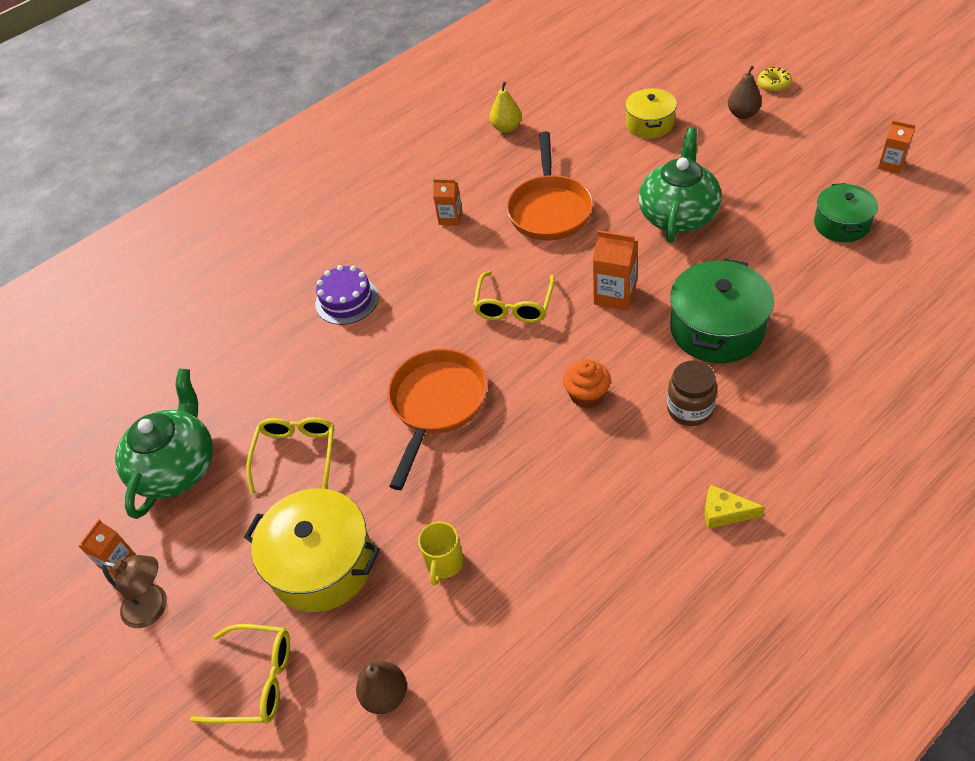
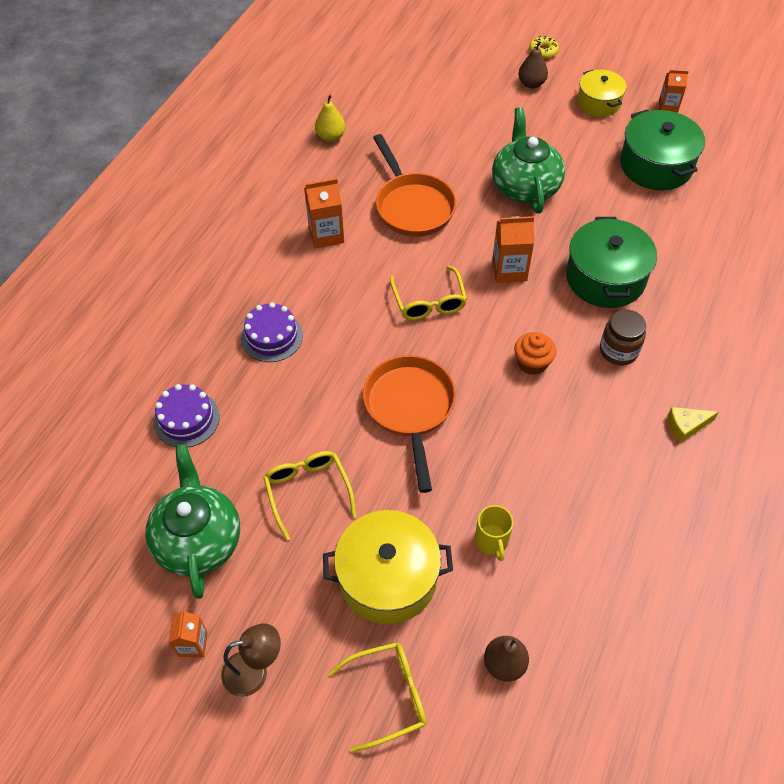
camera: 30 degrees left, 5 degrees up
orange carton [433,179,462,226] -> orange carton [304,178,344,248], size x1.53
yellow pot [625,88,677,139] -> yellow pot moved to [578,70,627,117]
green pot [814,183,878,242] -> green pot [620,109,705,190], size x1.59
none -> purple cake [154,384,220,448]

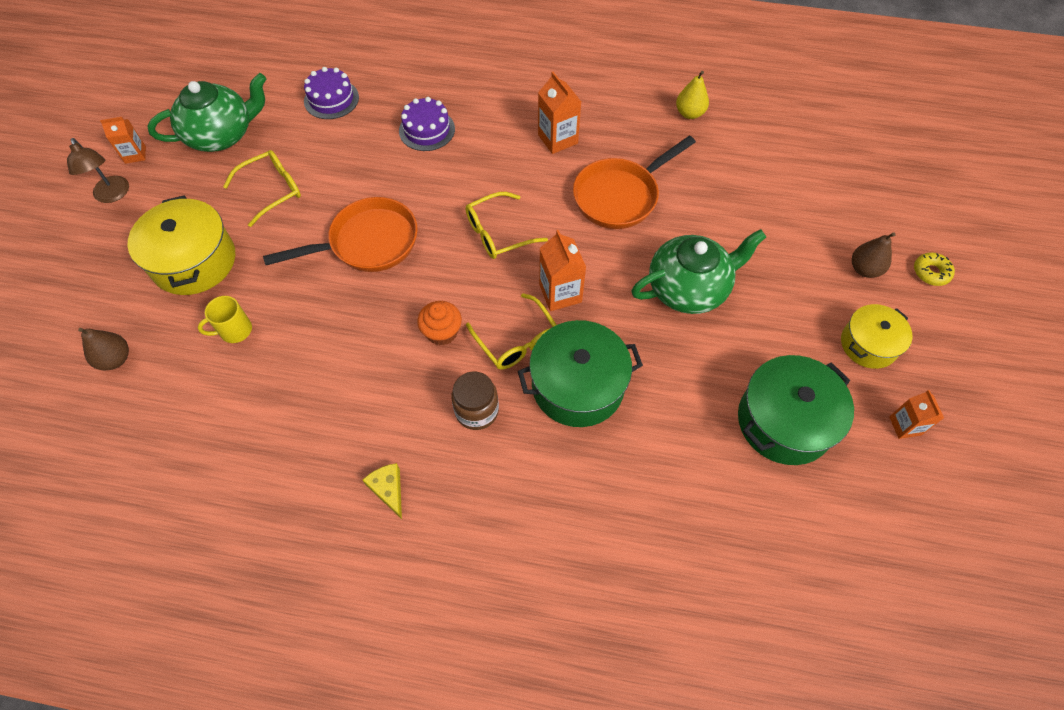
camera: 75 degrees right, 5 degrees up
yellow glasses [328,642,426,753] -> yellow glasses moved to [466,293,556,370]

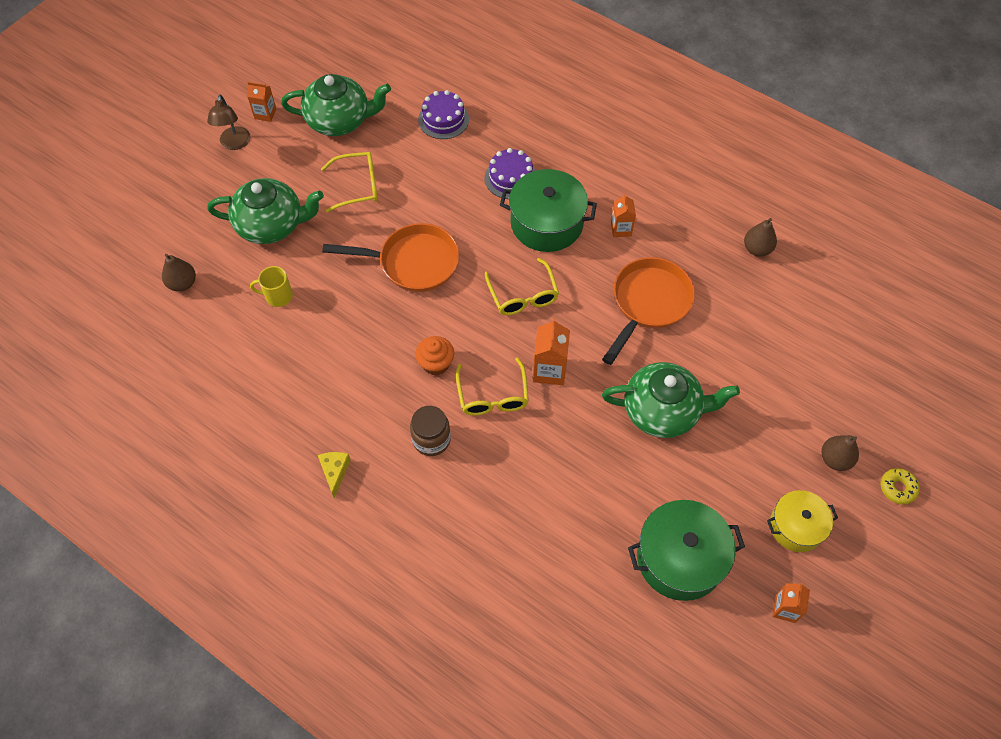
camera: 25 degrees right, 0 degrees up
yellow pot [127,195,235,295] -> green teapot [207,178,324,244]
yellow glasses [465,192,548,259] -> yellow glasses turned 105 degrees counterclockwise [485,258,559,315]
green pot [518,320,643,427] -> green pot moved to [500,169,597,252]
orange carton [538,72,581,154] -> orange carton [611,193,636,237], size x0.65
orange pan [573,136,696,229] -> orange pan turned 135 degrees clockwise [602,257,695,365]
yellow pear [676,71,709,119] -> brown pear [744,218,777,257]

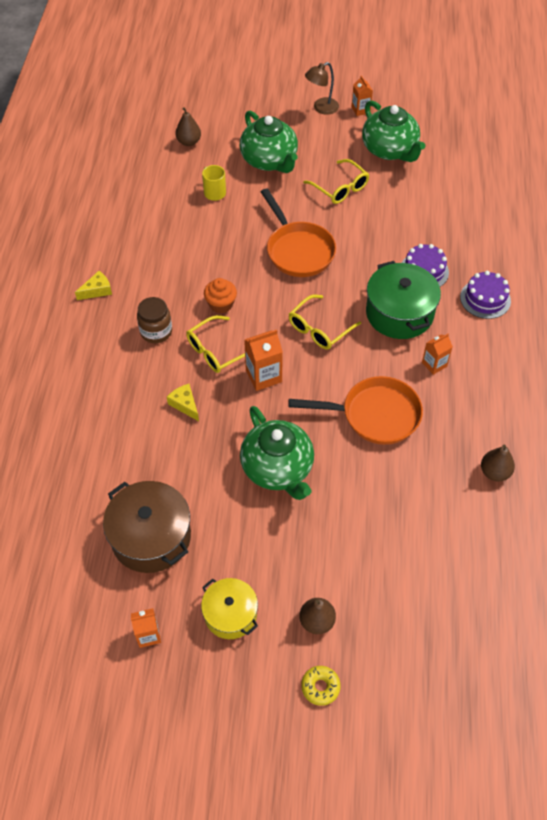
camera: 60 degrees right, 5 degrees down
purple cake [418,90,469,139] -> purple cake moved to [460,271,511,319]
green pot [628,500,745,601] -> brown pot [103,481,191,573]
none -> yellow cheese [167,384,199,421]

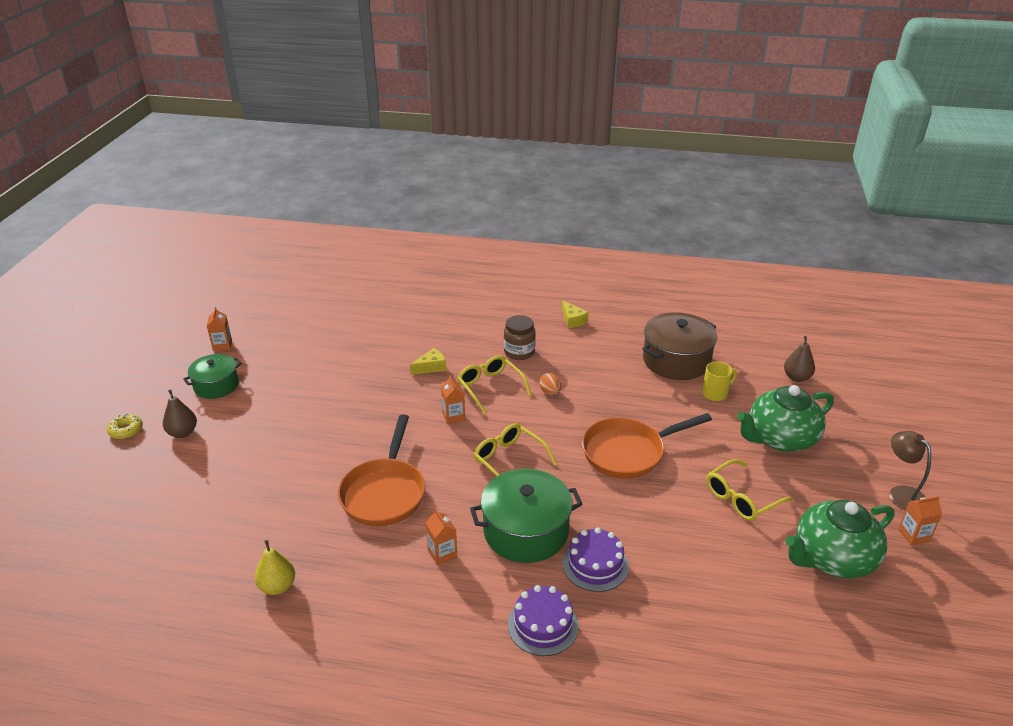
camera: 95 degrees right, 20 degrees down
brown pot [103,481,191,573] -> brown pot moved to [642,312,717,380]
yellow pot [201,578,258,639] -> green pot [183,354,242,399]
orange cupcake [204,278,237,314] -> orange egg [539,373,561,395]
green teapot [240,406,314,500] -> none
orange carton [244,330,283,391] -> orange carton [441,375,465,424], size x0.65
brown pear [481,444,515,482] -> yellow pear [255,540,295,595]

